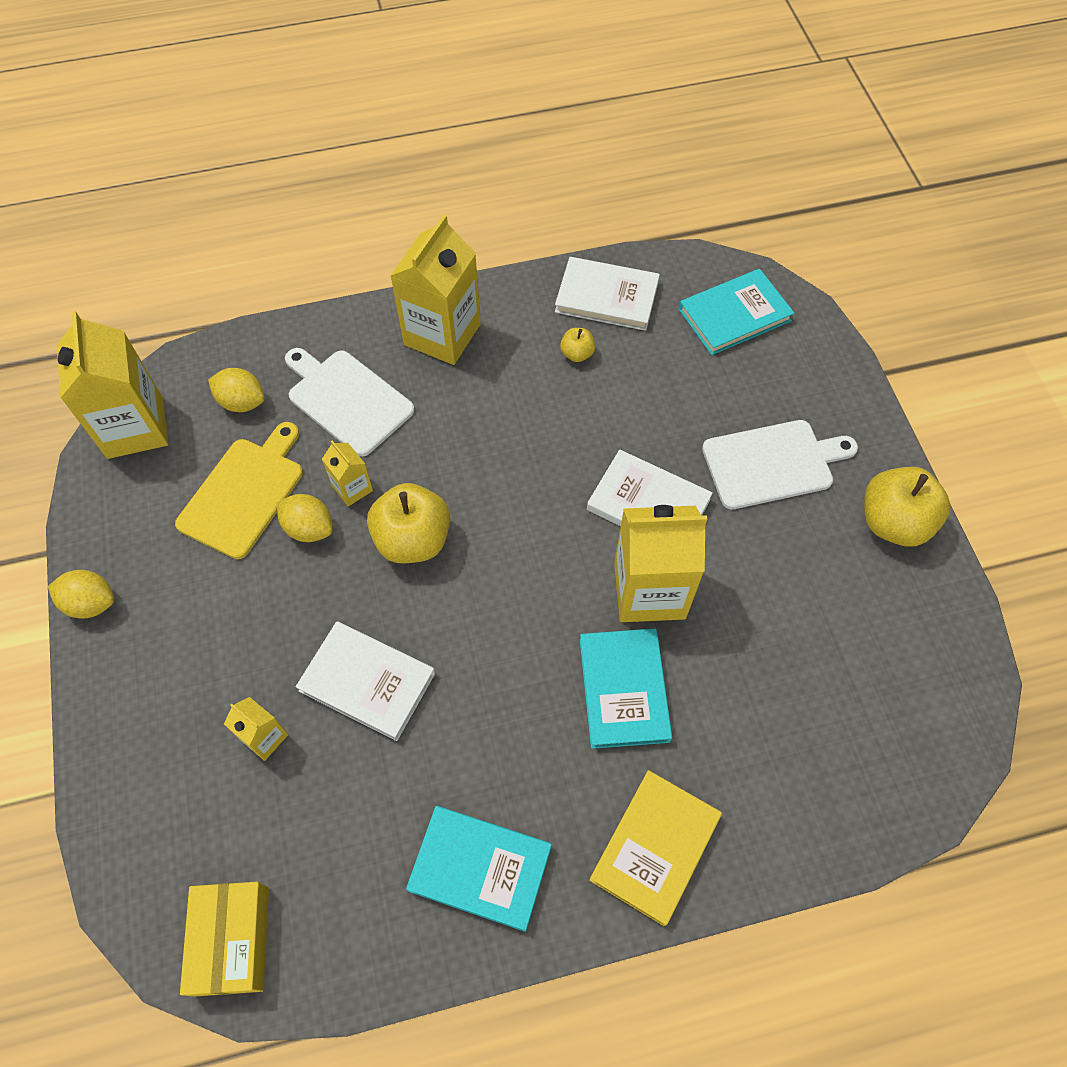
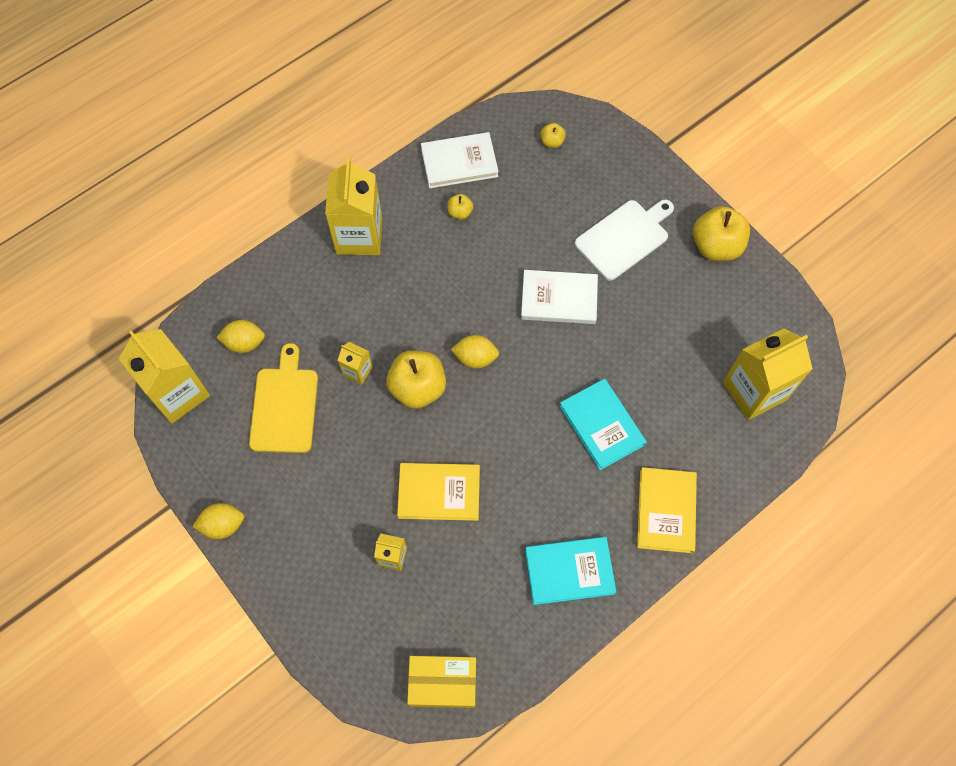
camera: 25 degrees left, 5 degrees up
yellow box [180,882,269,996] -> yellow box turned 60 degrees counterclockwise [407,656,476,708]
yellow lemon [277,494,333,542] -> yellow lemon moved to [451,335,499,369]
white cutting board [285,348,415,457] -> none
white book [296,621,435,741] -> yellow book [397,463,480,521]
yellow carton [614,505,707,622] -> yellow carton moved to [723,328,813,420]
turquoise book [679,269,794,355] -> yellow apple [540,123,566,148]

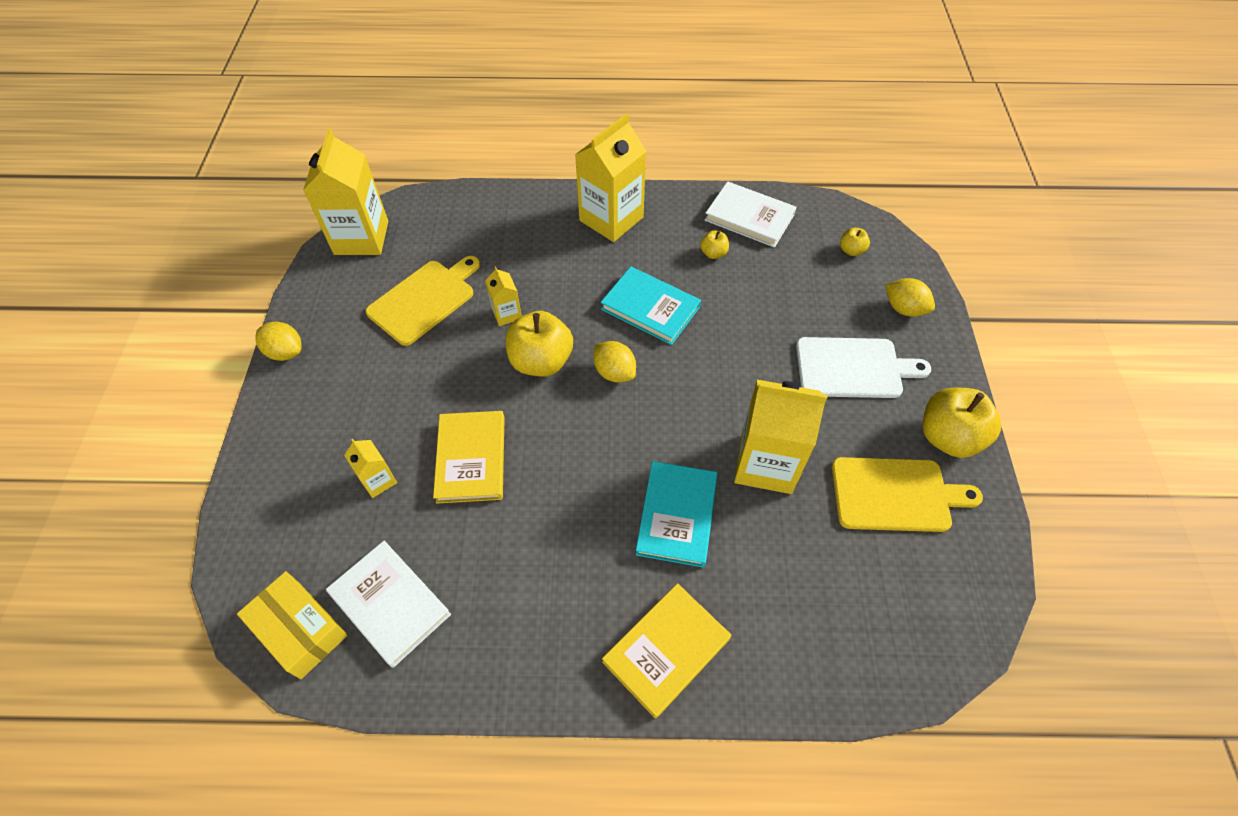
camera: 40 degrees right, 10 degrees down
yellow lemon [216,320,265,353] -> yellow lemon moved to [885,278,935,317]
yellow book [397,463,480,521] -> yellow book turned 45 degrees clockwise [433,411,505,504]
white book [521,270,598,324] -> white book moved to [326,541,451,668]
turquoise book [525,537,616,605] -> turquoise book moved to [601,267,701,345]
yellow carton [723,328,813,420] -> yellow carton moved to [734,380,828,494]
none -> yellow cutting board [832,457,983,532]

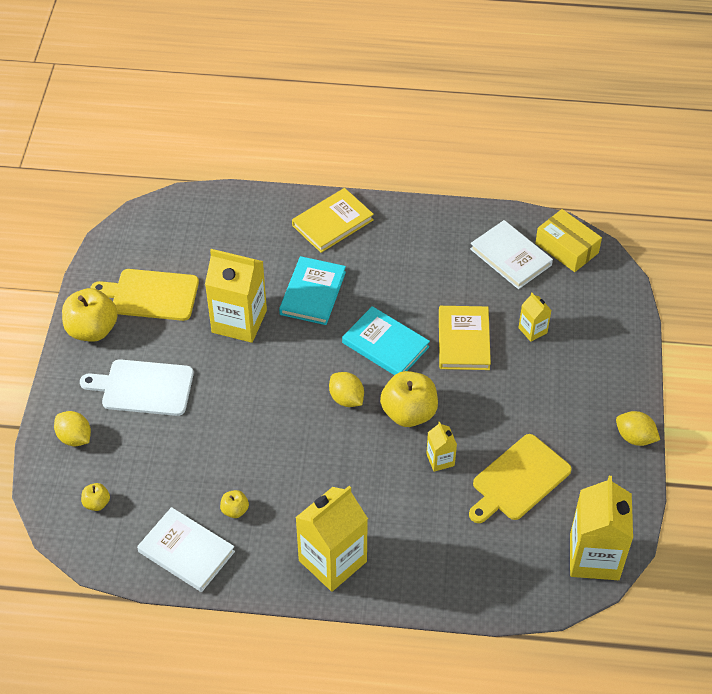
camera: 175 degrees left, 5 degrees down
turquoise book [601,267,701,345] -> turquoise book moved to [342,306,430,375]

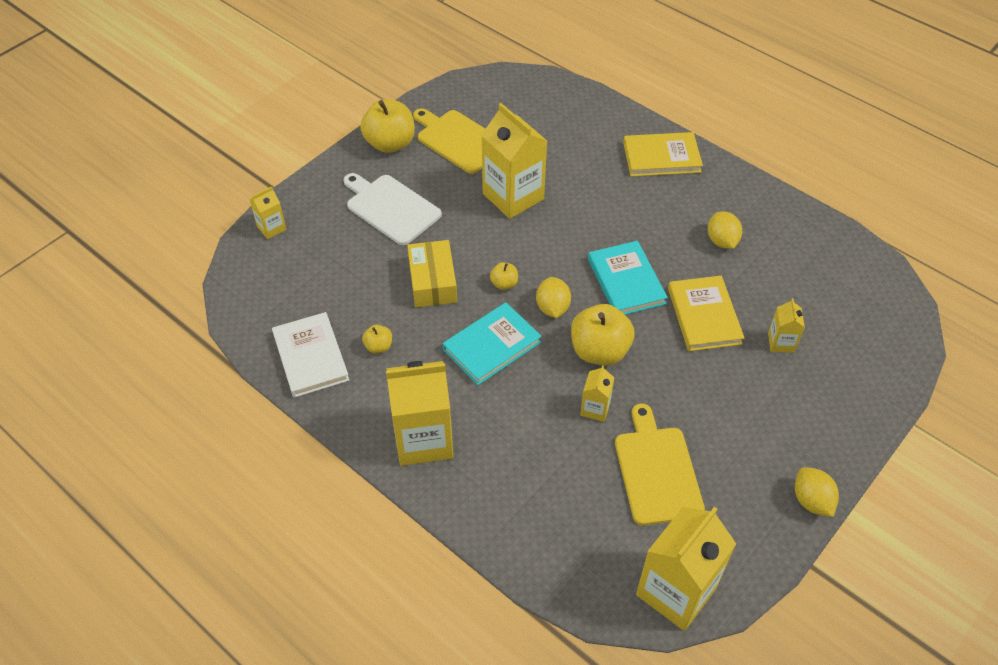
camera: 35 degrees right, 0 degrees up
yellow lemon [54,411,91,446] -> yellow lemon moved to [708,211,742,249]
yellow apple [81,483,110,511] -> yellow apple moved to [490,262,518,290]
turquoise book [279,256,346,325] -> turquoise book moved to [443,302,542,385]
yellow book [439,306,491,370] -> yellow book turned 45 degrees counterclockwise [668,276,744,351]
yellow cutting board [469,434,572,523] -> yellow cutting board turned 90 degrees clockwise [615,404,705,525]
white book [470,220,553,289] -> none
yellow box [535,209,602,272] -> yellow box moved to [407,240,457,307]
none -> yellow carton [250,187,287,239]

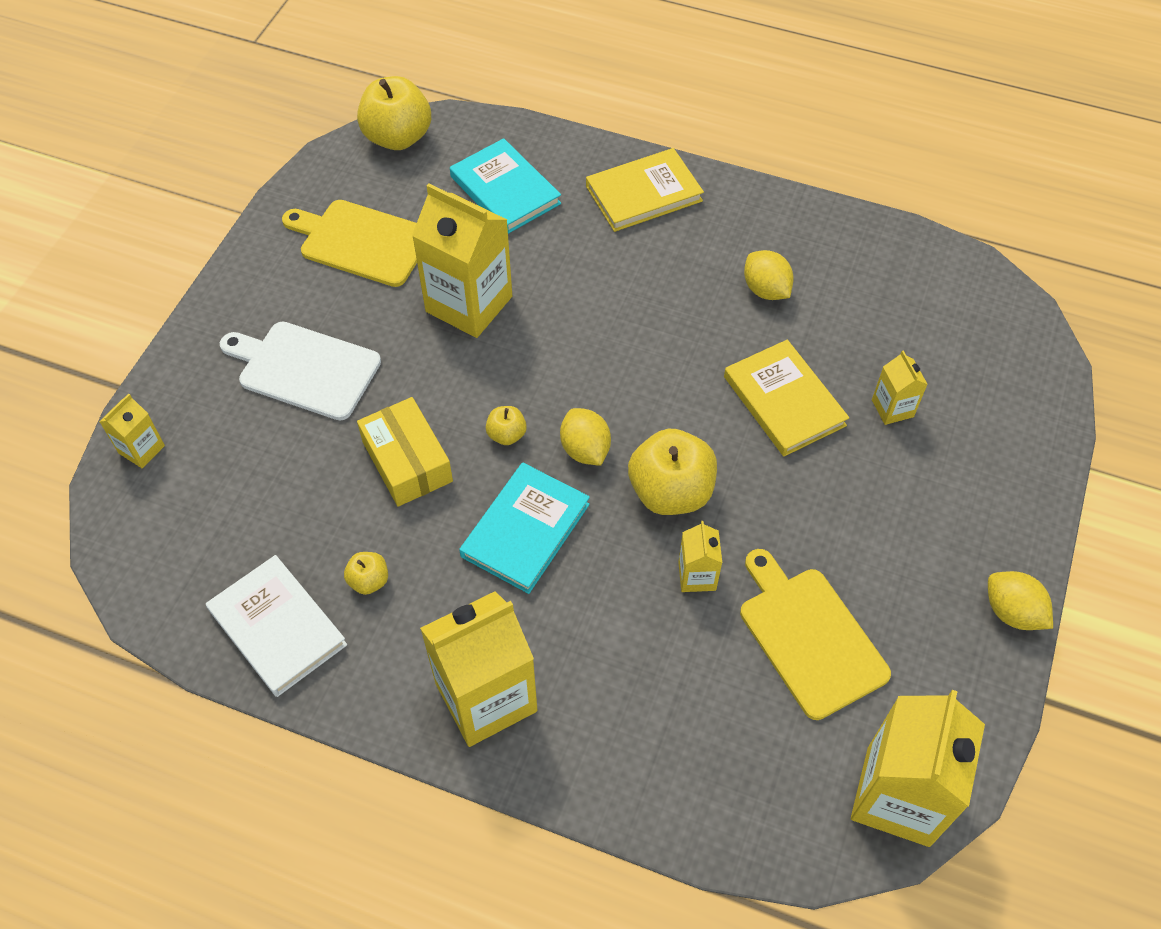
camera: 20 degrees left, 5 degrees up
yellow apple [360,99,415,153] -> yellow apple moved to [357,76,431,150]
turquoise book [588,241,668,315] -> turquoise book moved to [450,138,561,234]

